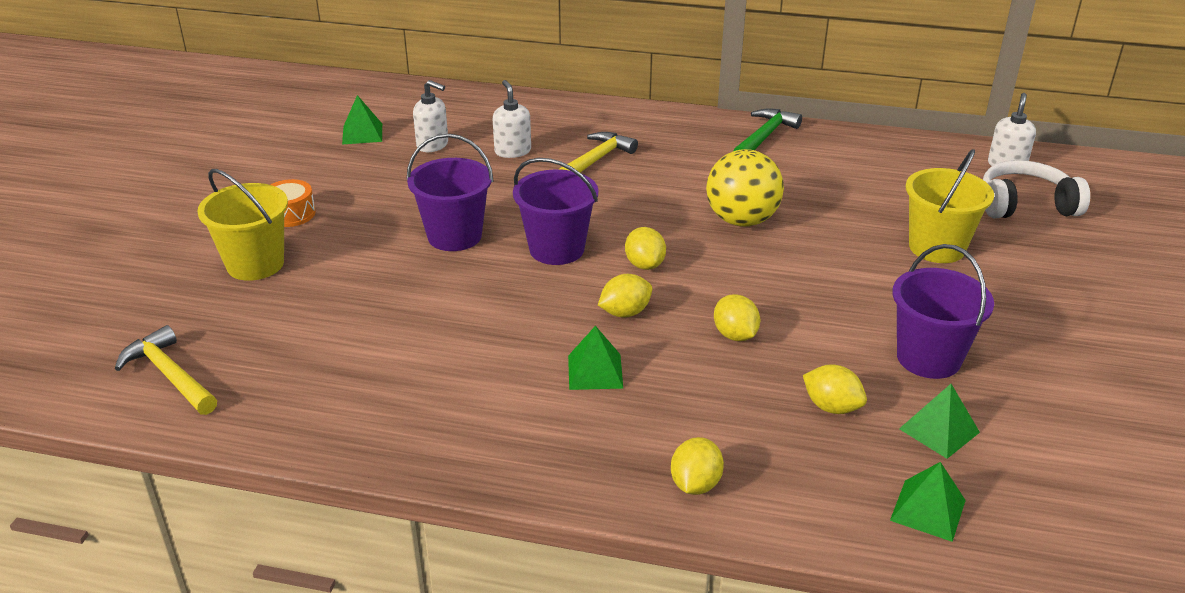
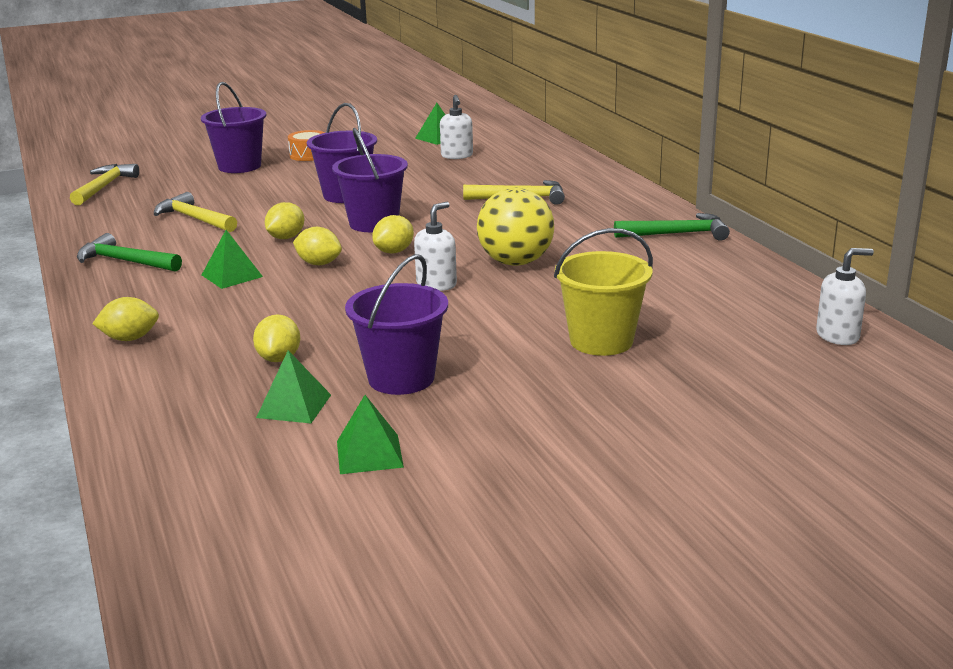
camera: 55 degrees right, 10 degrees down
yellow bucket [197,169,288,281] -> purple bucket [201,82,267,173]
white soap dispenser [493,80,531,158] -> white soap dispenser moved to [414,202,457,291]
yellow lemon [714,294,760,341] -> yellow lemon moved to [265,202,305,239]
green pyramid [890,462,966,542] -> green pyramid moved to [337,395,404,474]
white headphones [983,160,1090,218] -> none
none -> green hammer [77,233,182,272]
none -> yellow hammer [154,192,237,232]

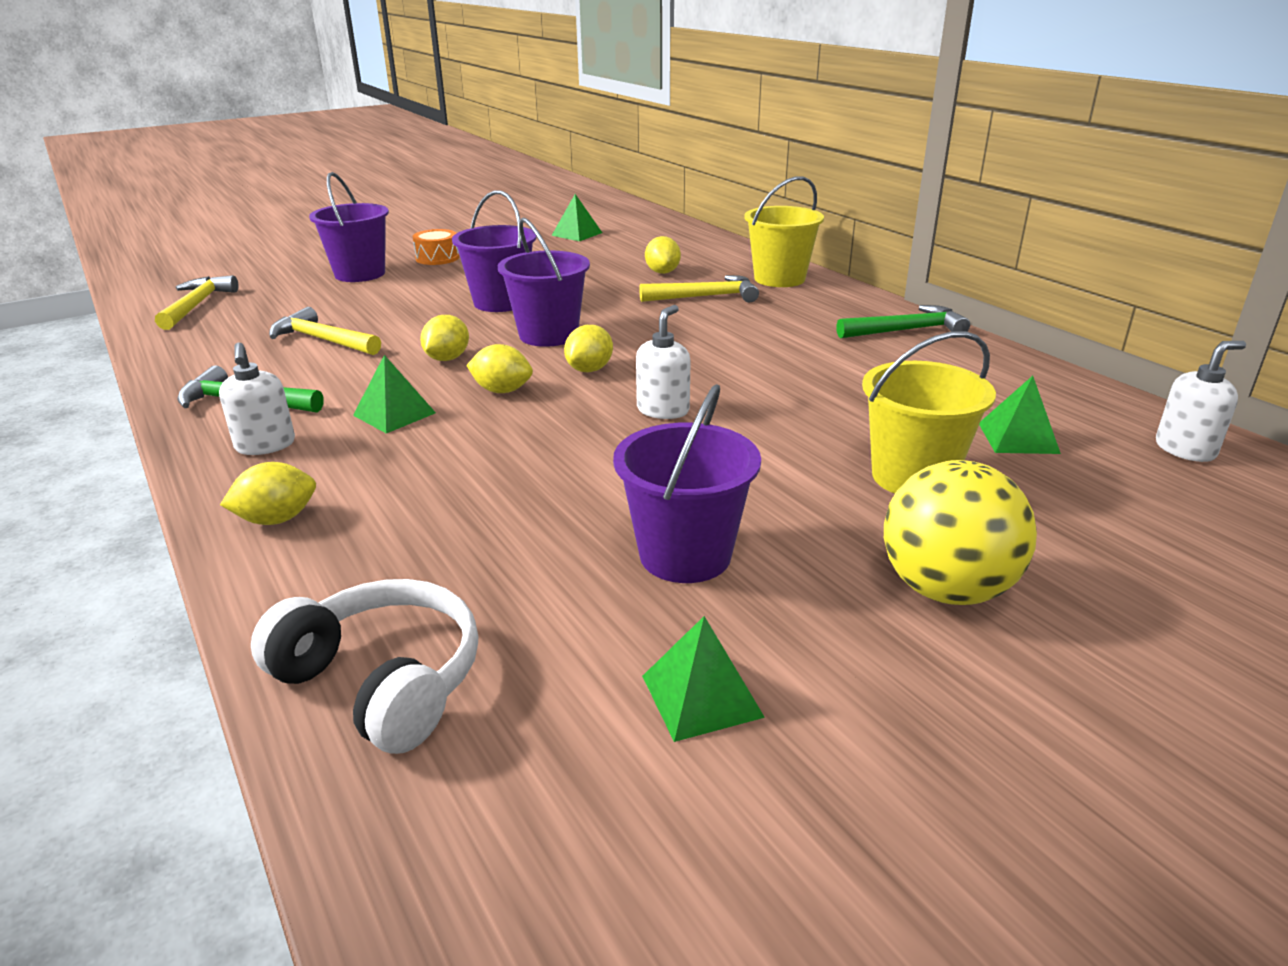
camera: 10 degrees left, 5 degrees up
yellow lemon [253,314,300,362] -> yellow lemon moved to [645,236,681,274]
green pyramid [256,350,331,423] -> green pyramid moved to [979,376,1061,454]
white soap dispenser [440,95,473,159] -> white soap dispenser moved to [219,342,295,455]
yellow ball [477,187,554,266] -> yellow ball moved to [884,460,1037,605]
none -> white headphones [251,579,478,754]
none -> yellow bucket [744,176,824,287]

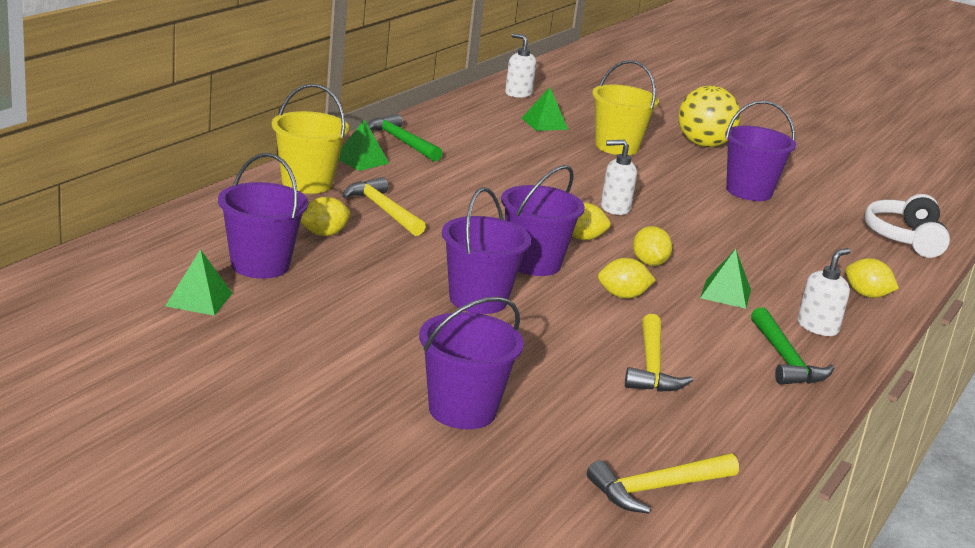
camera: 120 degrees left, 5 degrees down
orange drum [413,229,459,265] -> none
green pyramid [642,616,765,742] -> green pyramid moved to [339,119,389,171]
none -> purple bucket [218,153,308,279]

